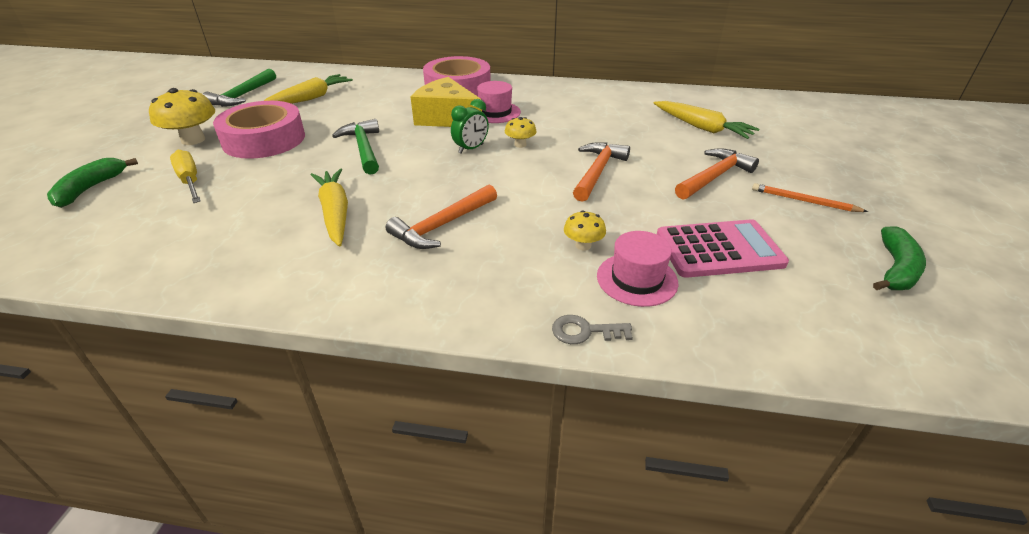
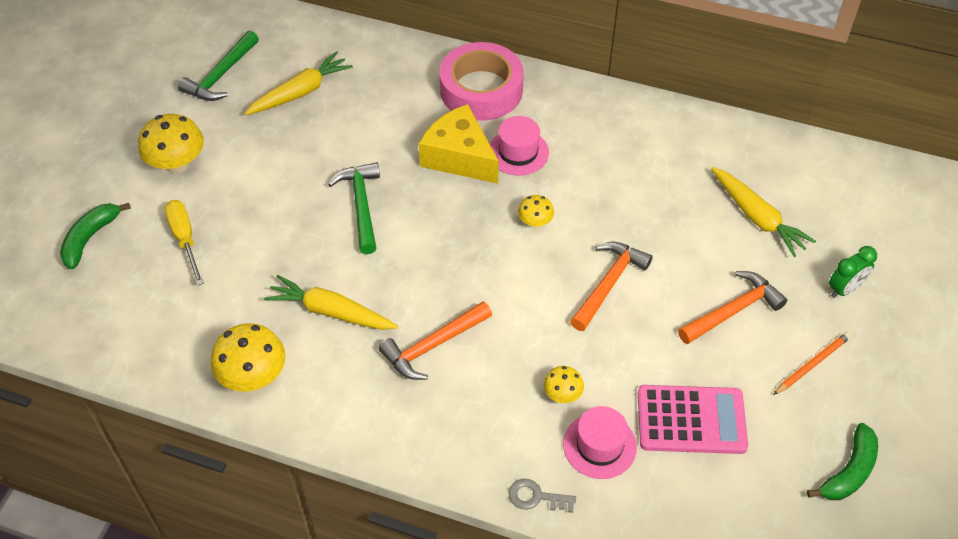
camera: 10 degrees right, 15 degrees up
pink tape [213,101,305,159] -> none
yellow carrot [311,169,348,247] -> yellow carrot turned 60 degrees counterclockwise [264,275,398,330]
green clock [451,99,489,154] -> green clock moved to [829,246,877,298]
orange pencil [752,183,868,212] -> orange pencil turned 105 degrees clockwise [773,332,851,395]
none -> yellow mushroom [211,323,286,392]

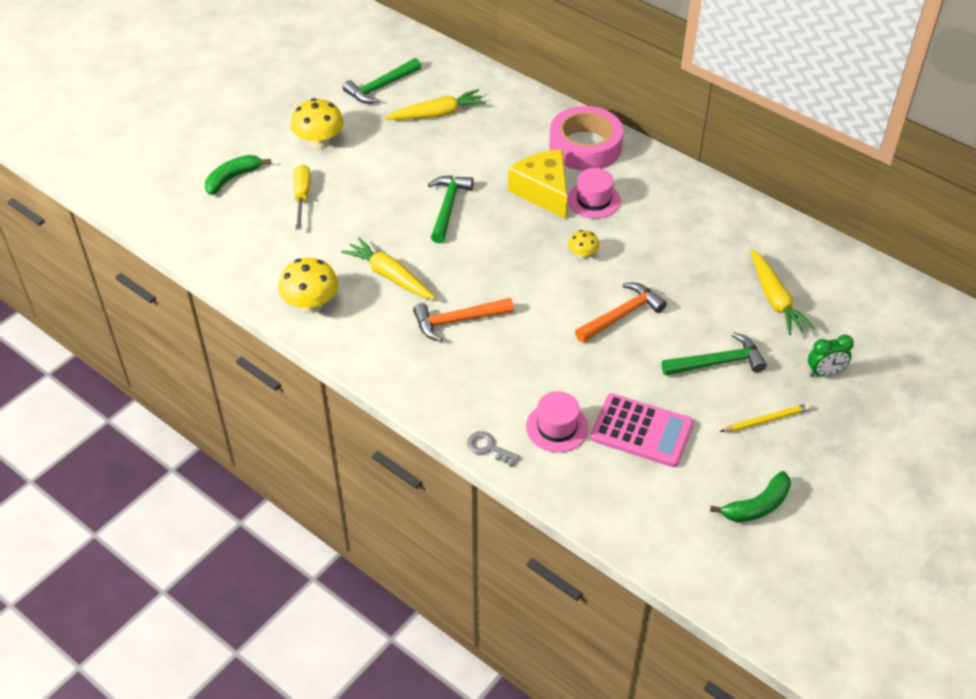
camera: 20 degrees right, 5 degrees down
yellow mushroom [544,366,584,403] -> none
orange hammer [678,271,787,344] -> green hammer [661,332,767,376]
orange pencil [773,332,851,395] -> yellow pencil [720,403,811,432]

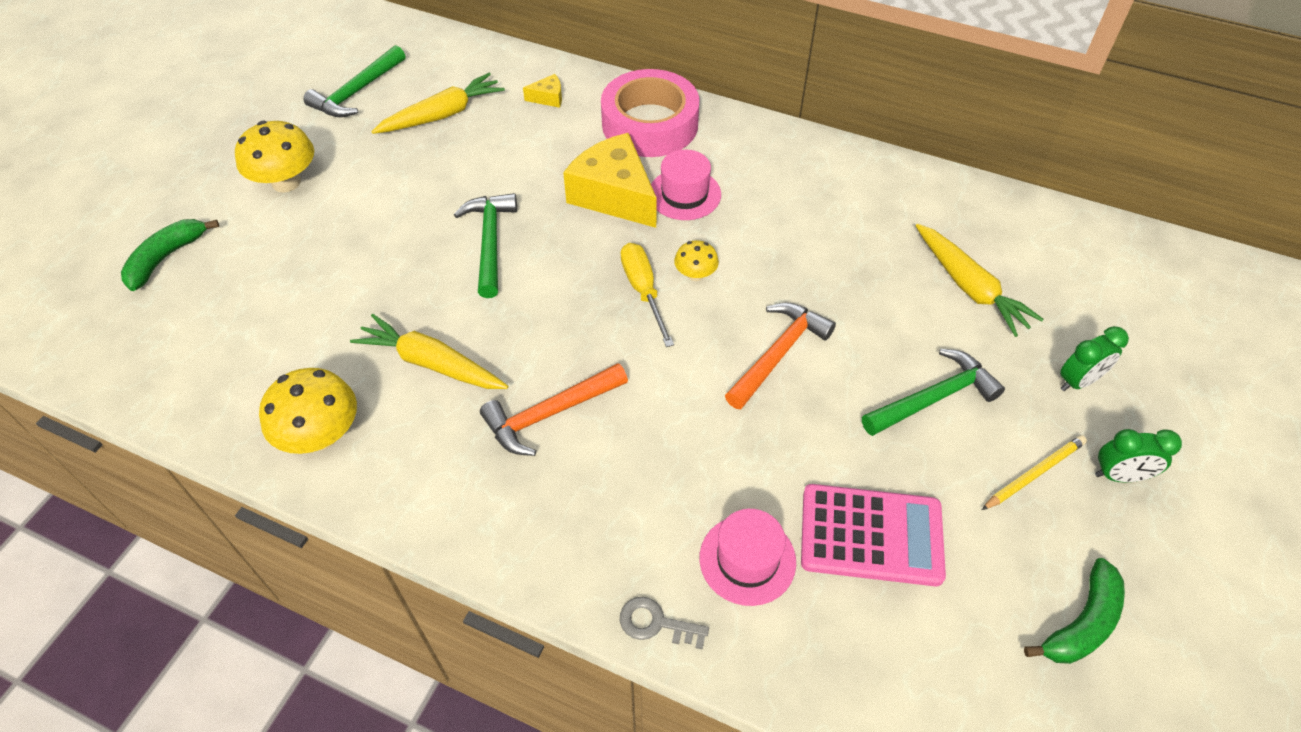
camera: 15 degrees left, 5 degrees up
yellow screwdriver [293,164,311,229] -> yellow screwdriver moved to [621,243,674,347]
none -> yellow cheese [523,74,562,108]
none -> green clock [1095,429,1182,482]

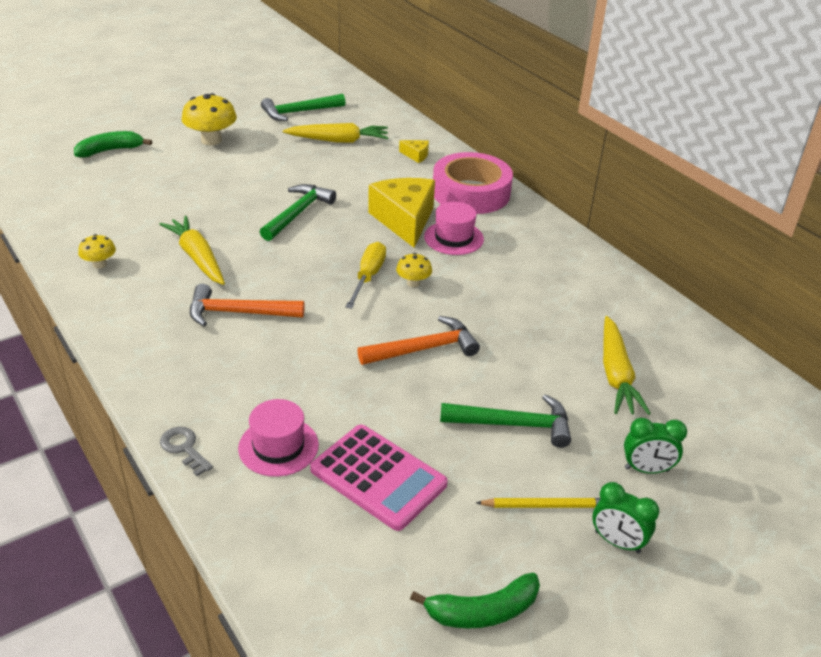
camera: 30 degrees right, 15 degrees down
yellow mushroom [259,368,357,454] -> yellow mushroom [78,234,116,269], size x0.54

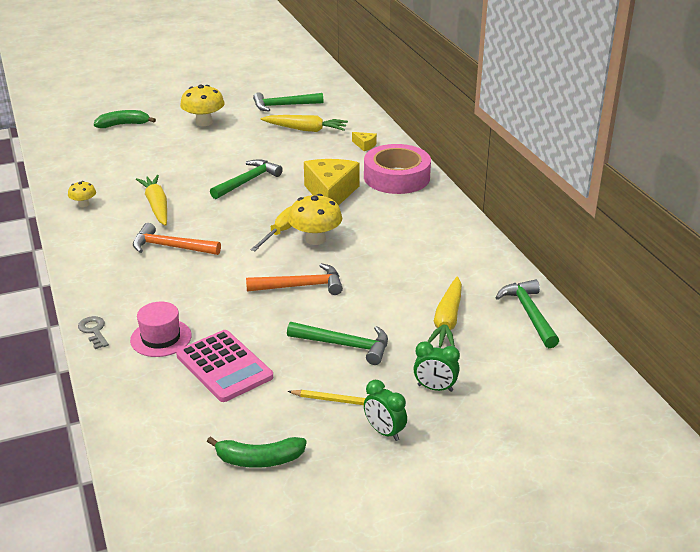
camera: 15 degrees right, 5 degrees down
yellow mushroom [396,253,432,287] -> yellow mushroom [288,194,342,245], size x1.84
pink hat [424,202,484,255] -> none
none -> green hammer [495,280,559,348]

